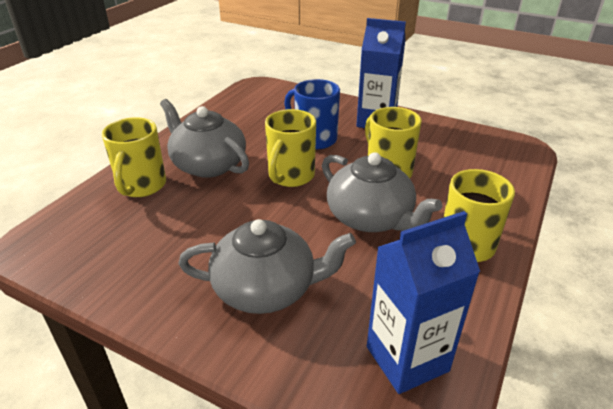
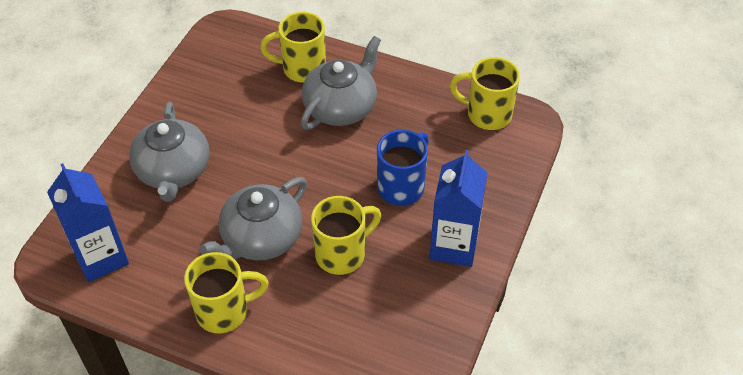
camera: 85 degrees right, 15 degrees up
yellow mug [265,109,316,187] -> yellow mug moved to [450,57,520,130]

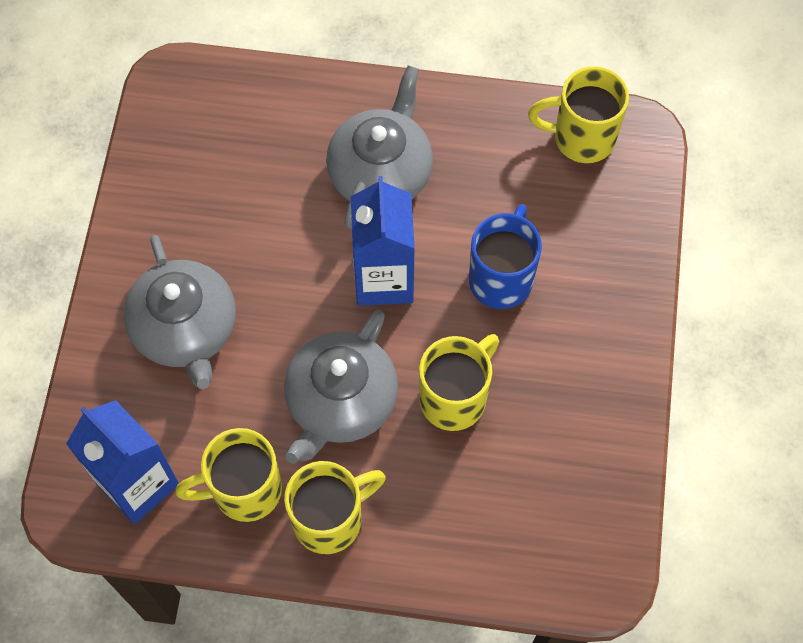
camera: 15 degrees left, 15 degrees up
yellow mug [260,12,326,83] -> yellow mug moved to [175,428,282,522]
blue carton [429,150,488,267] -> blue carton moved to [351,176,415,306]

